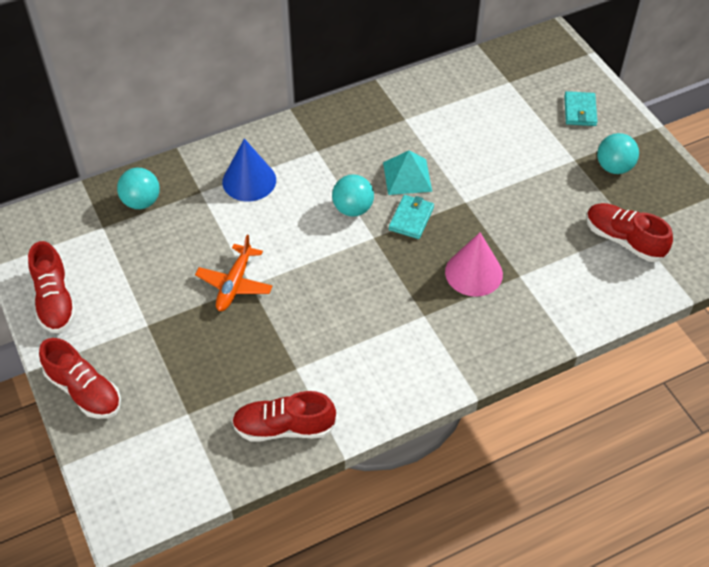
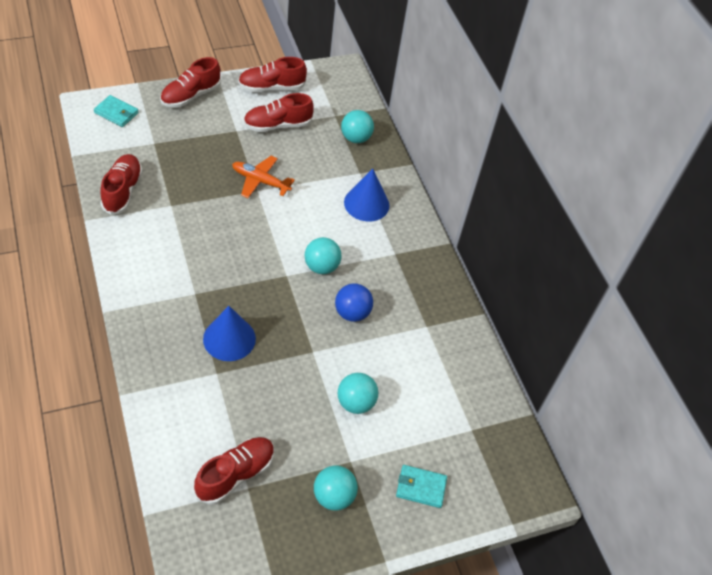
camera: 90 degrees right, 0 degrees up
turquoise pyramid [383,151,432,195] -> blue ball [335,283,373,322]
turquoise wallet [389,195,434,239] -> turquoise wallet moved to [94,95,139,127]
pink cone [445,232,503,297] -> blue cone [203,306,256,361]
none -> red shoe [243,93,314,132]
none -> turquoise ball [338,373,378,414]

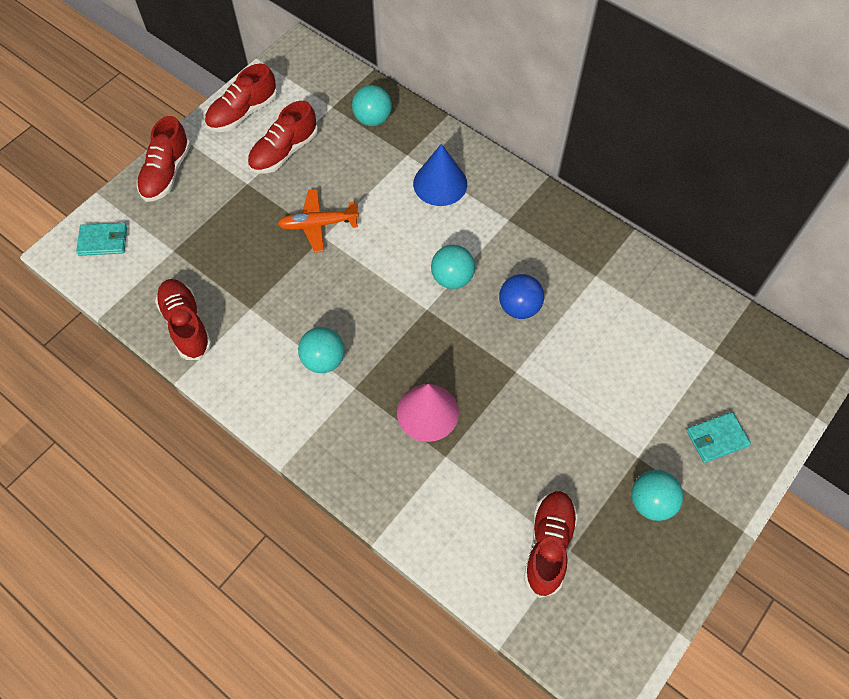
camera: 25 degrees left, 10 degrees up
blue cone [203,306,256,361] -> pink cone [397,384,459,442]
turquoise ball [338,373,378,414] -> turquoise ball moved to [298,327,345,373]

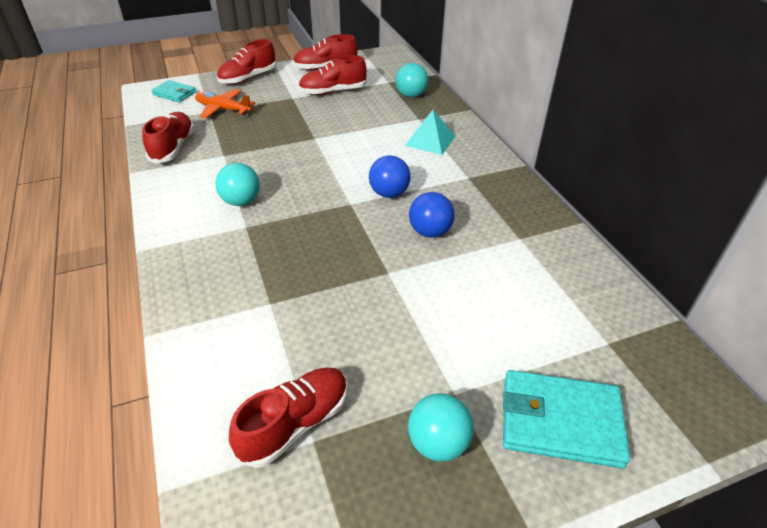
camera: 30 degrees right, 20 degrees down
orange plane [278,189,359,253] -> orange plane moved to [195,89,255,118]
pink cone [397,384,459,442] -> none
blue cone [413,144,467,206] -> turquoise pyramid [405,110,455,155]
turquoise ball [431,245,475,289] -> blue ball [369,155,411,198]
turquoise wallet [687,412,751,463] -> turquoise wallet [503,370,630,468], size x1.73

